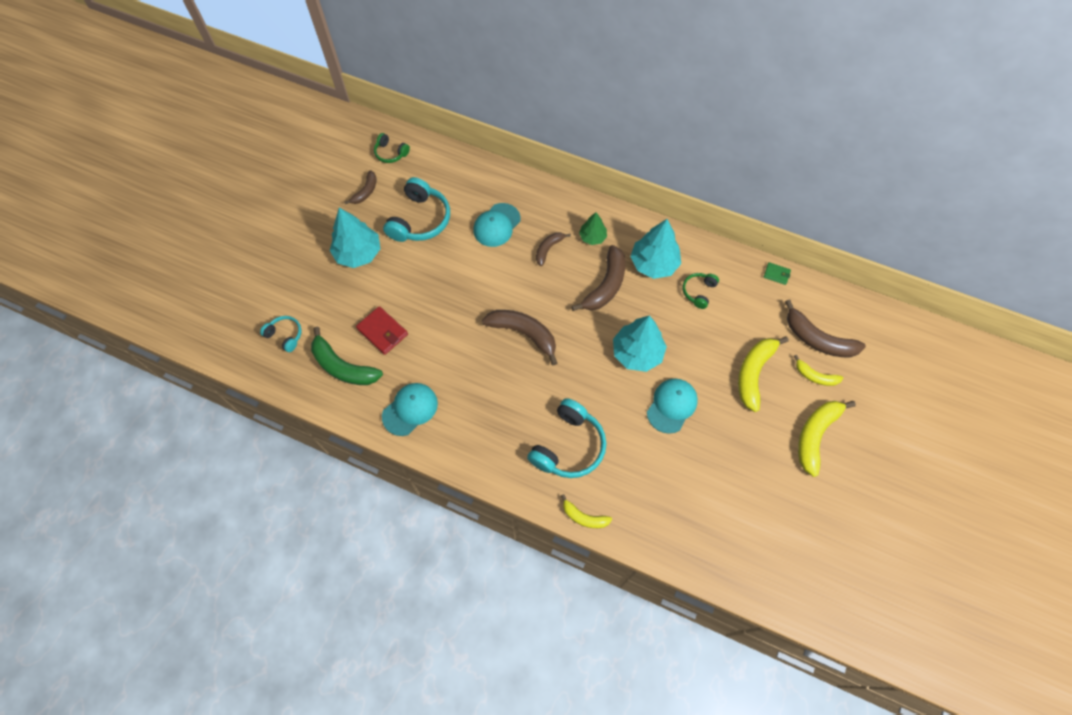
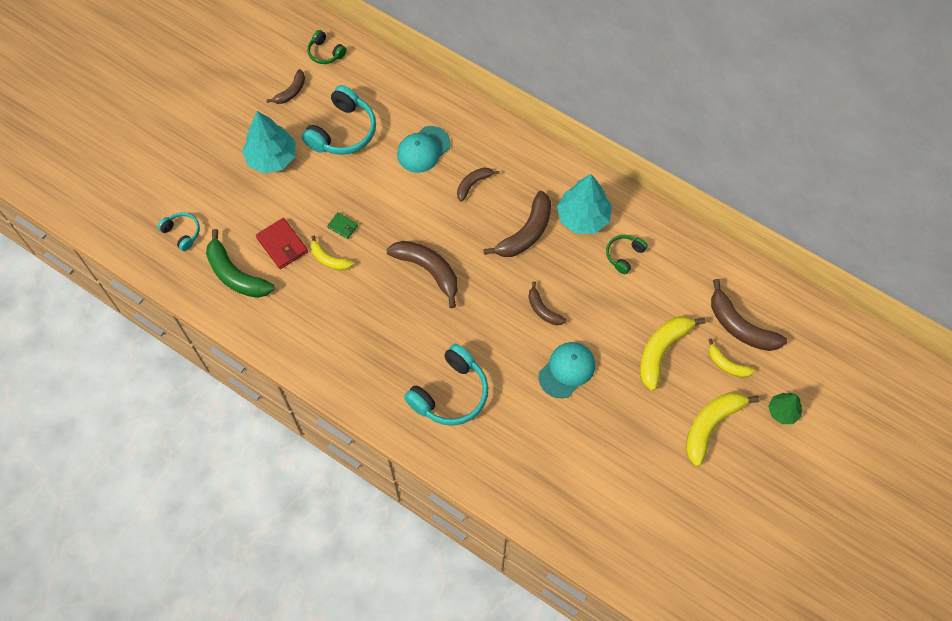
camera: 10 degrees right, 0 degrees up
turquoise cap [382,383,438,436] -> none
yellow banana [561,494,612,528] -> yellow banana moved to [311,235,354,270]
green tree [579,212,607,245] -> green tree moved to [768,393,802,424]
turquoise tree [613,316,667,372] -> brown banana [528,281,566,325]
green wallet [764,262,791,285] -> green wallet moved to [327,212,358,239]

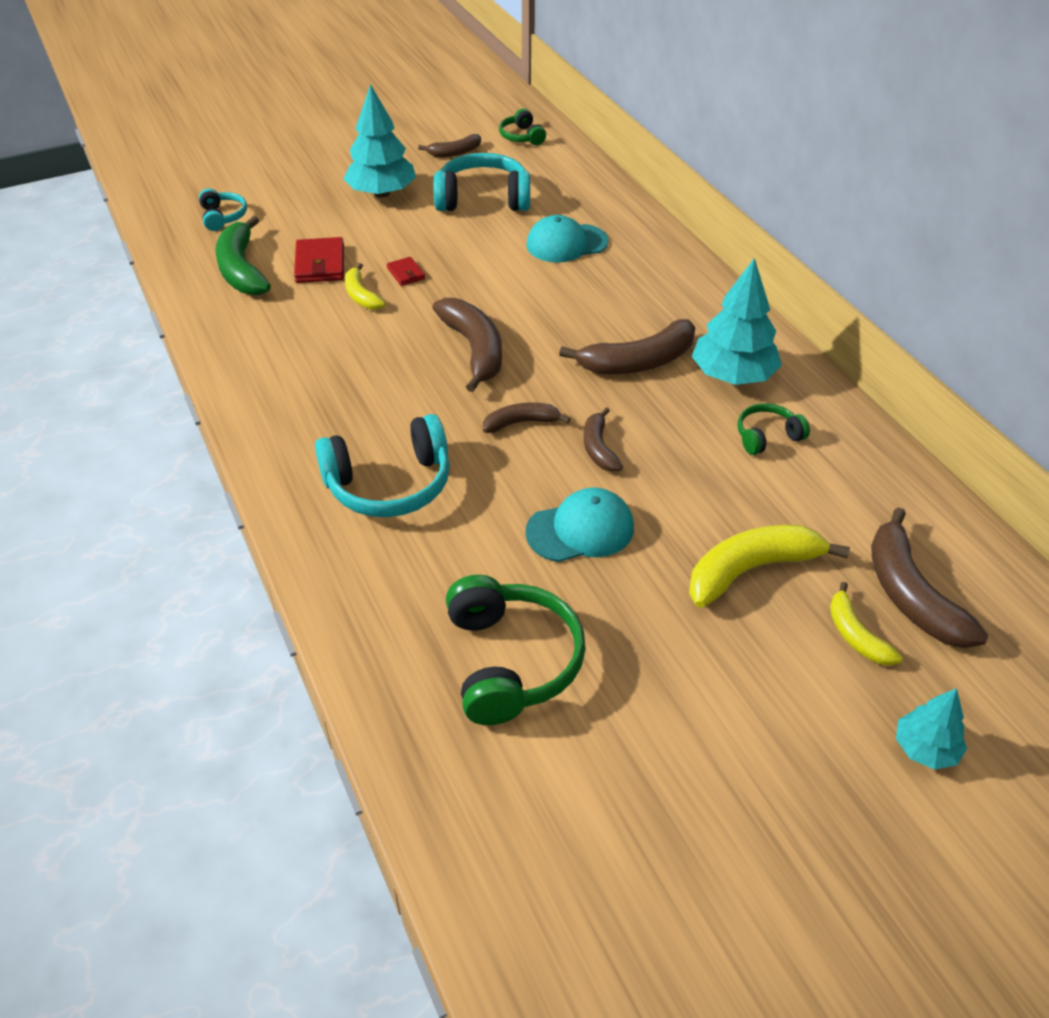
camera: 30 degrees right, 20 degrees down
turquoise headphones [302,85,376,155] -> turquoise headphones turned 150 degrees counterclockwise [434,153,530,211]
green wallet [327,212,358,239] -> red wallet [387,257,425,286]
brown banana [457,168,499,202] -> brown banana moved to [483,402,571,433]
yellow banana [686,392,760,466] -> none
green tree [768,393,802,424] -> turquoise tree [896,688,967,770]
none -> green headphones [446,575,586,725]

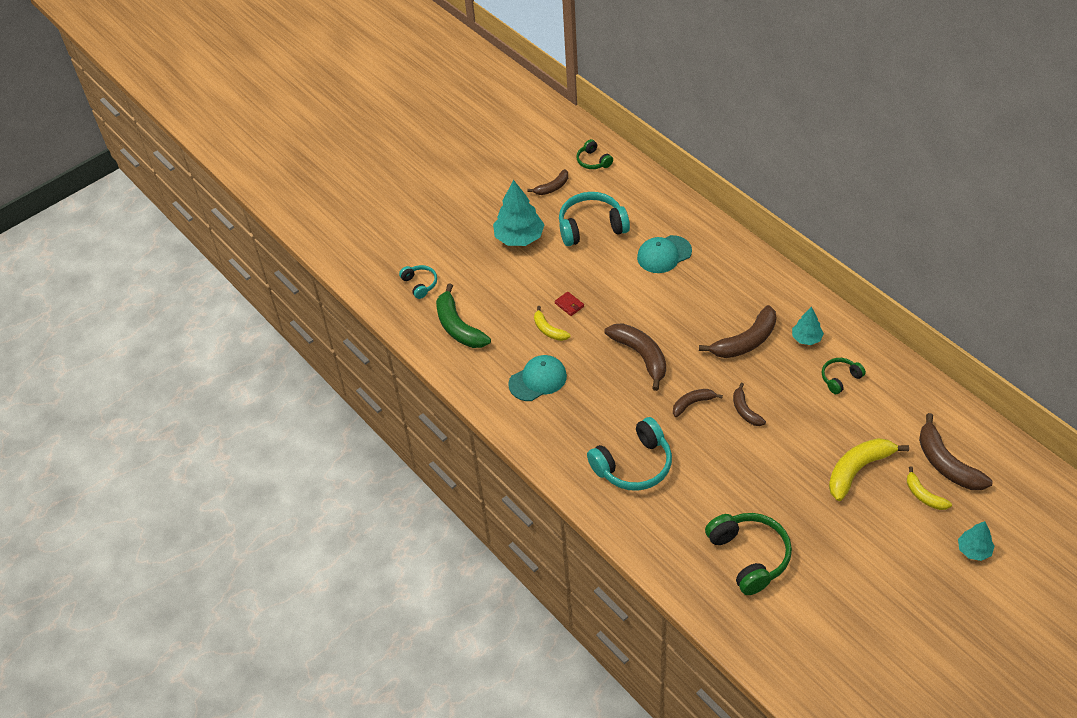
camera: 10 degrees left, 5 degrees up
red wallet [294,237,344,283] -> none
turquoise cap [525,488,634,562] -> turquoise cap moved to [508,355,567,401]
turquoise tree [692,258,782,385] -> turquoise tree [792,307,824,345], size x0.57

